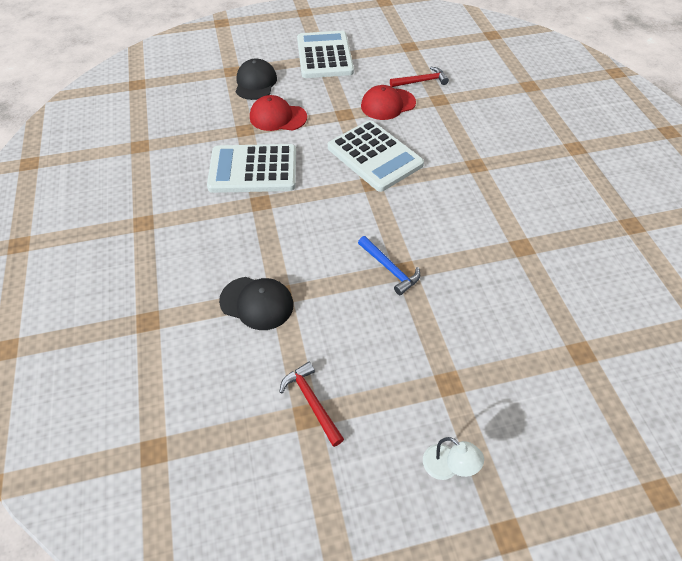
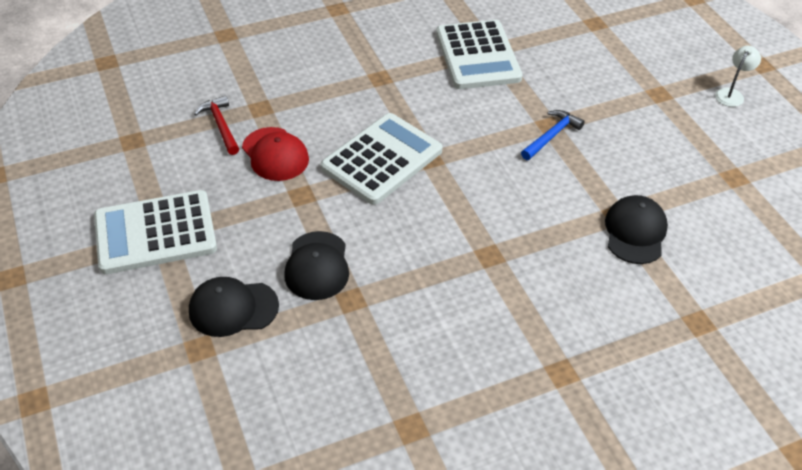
camera: 100 degrees left, 5 degrees down
white calculator [207,144,296,193] -> white calculator moved to [436,20,523,89]
red cap [250,95,307,131] -> black cap [284,231,349,300]
red hammer [280,362,344,447] -> none

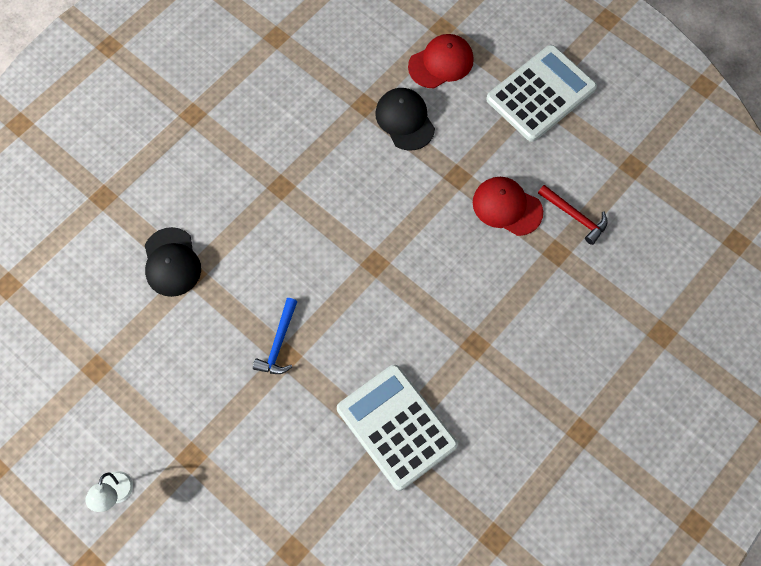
camera: 155 degrees right, 20 degrees up
black cap [189,277,279,337] -> red cap [408,34,474,88]
white calculator [321,113,442,205] -> none

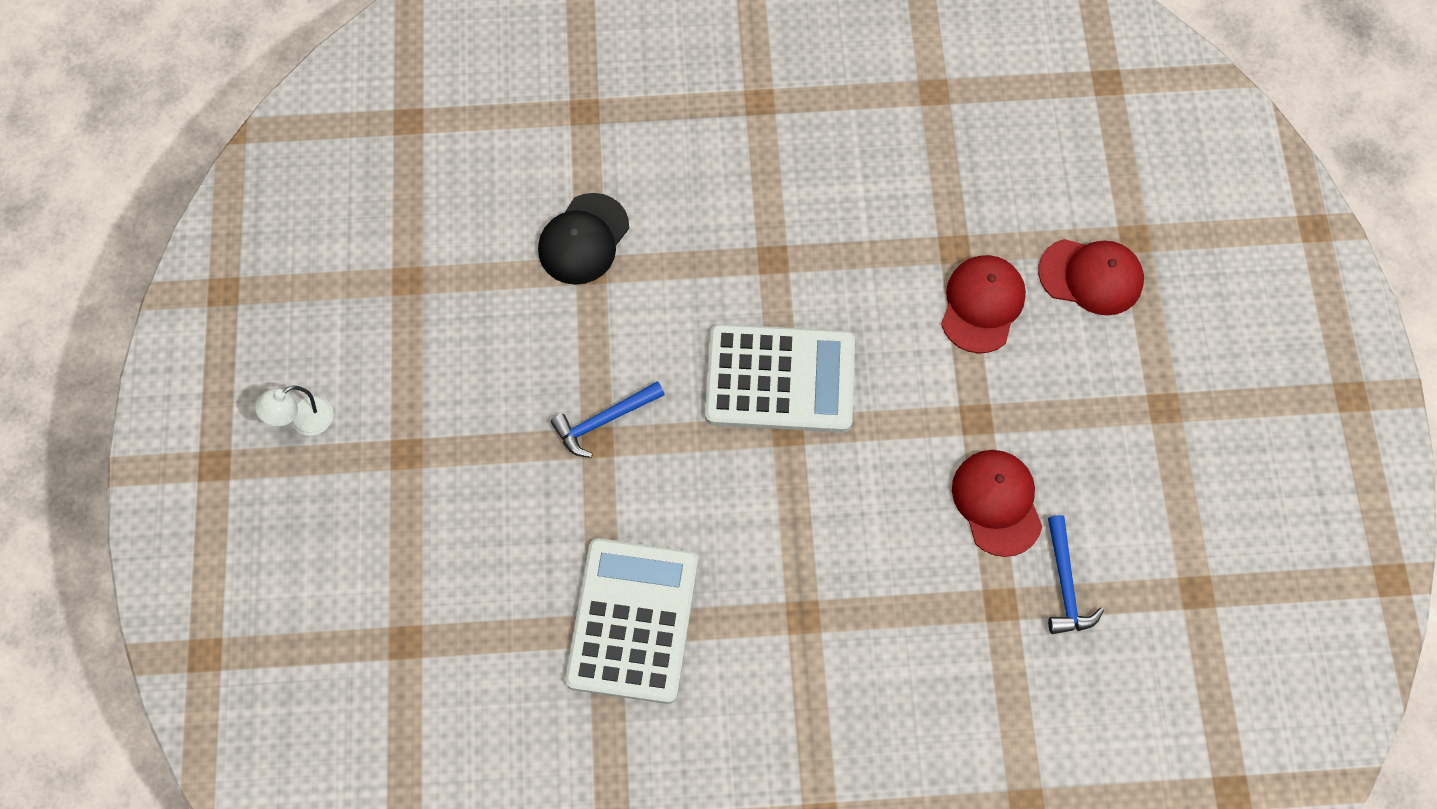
camera: 45 degrees right, 0 degrees up
black cap [375,88,435,151] -> red cap [941,255,1026,353]
white calculator [486,45,597,142] -> white calculator moved to [705,324,855,433]
red hammer [538,185,608,245] -> blue hammer [1048,515,1104,634]

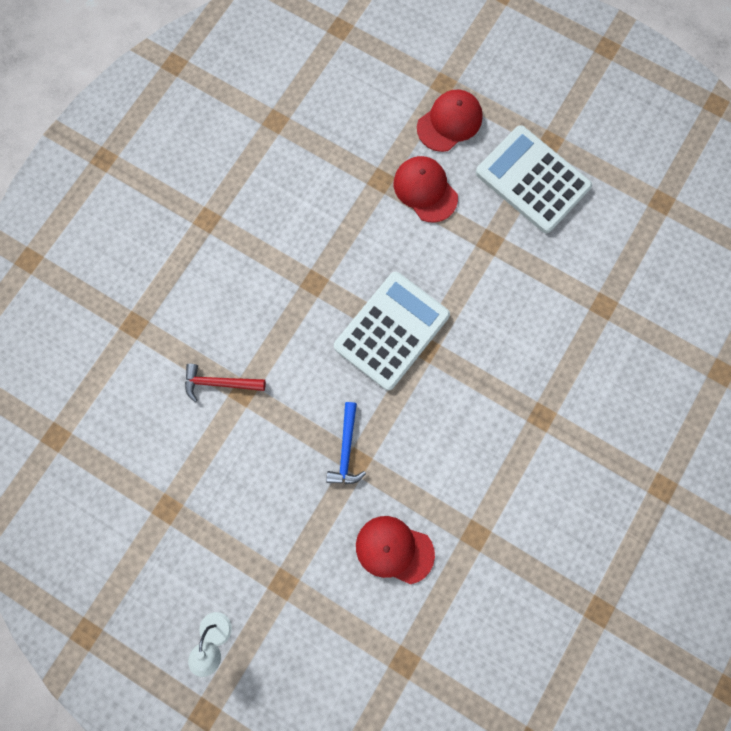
camera: 55 degrees left, 10 degrees up
black cap [538,193,629,285] -> red hammer [185,364,266,402]
white calculator [565,538,698,704] -> white calculator moved to [476,125,592,233]
red cap [952,450,1043,557] -> red cap moved to [356,516,435,584]
blue hammer [1048,515,1104,634] -> none

